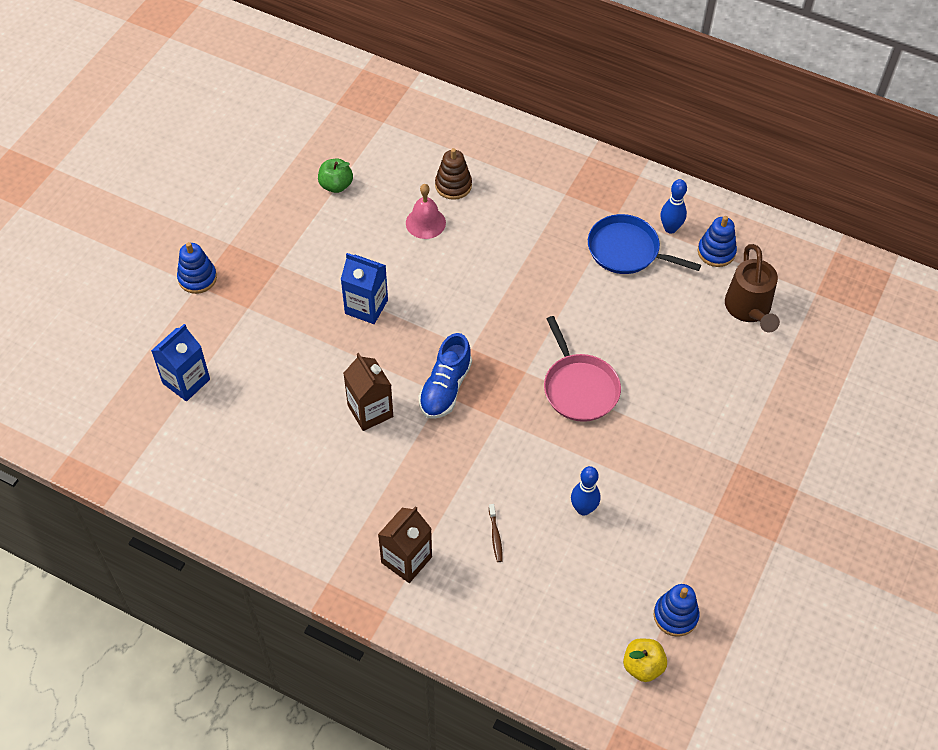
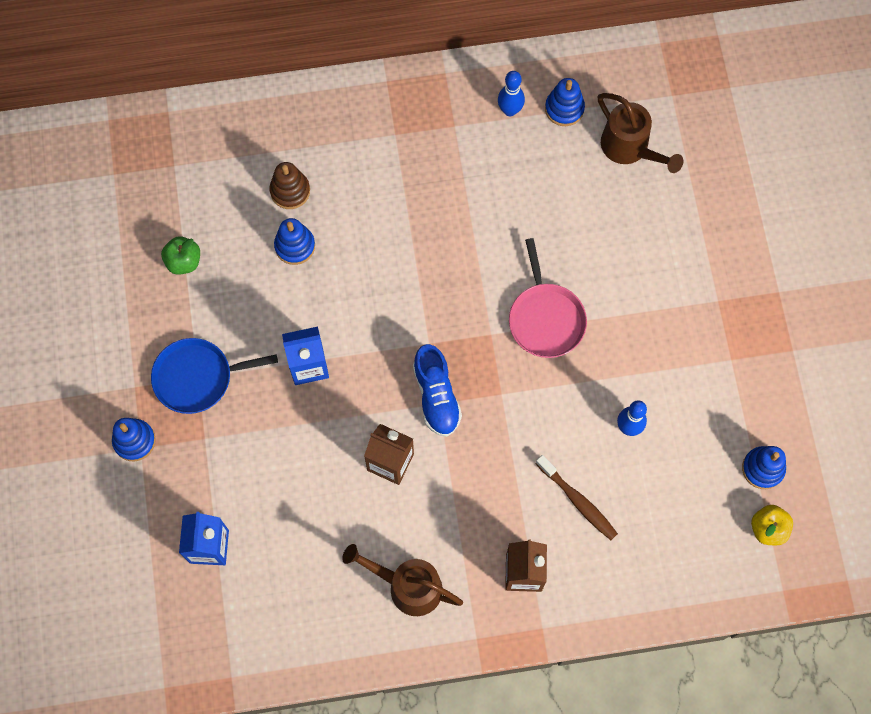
camera: 35 degrees left, 15 degrees up
pink bell [406,184,446,239] -> blue stacking toy [274,218,315,265]
brown toothbrush [489,504,503,562] -> brown toothbrush [535,455,618,540], size x1.79
pink pan [544,316,621,422] -> pink pan turned 45 degrees clockwise [509,238,587,358]
blue pan [588,214,701,274] -> blue pan moved to [151,338,278,414]
none -> brown watering can [342,544,463,616]

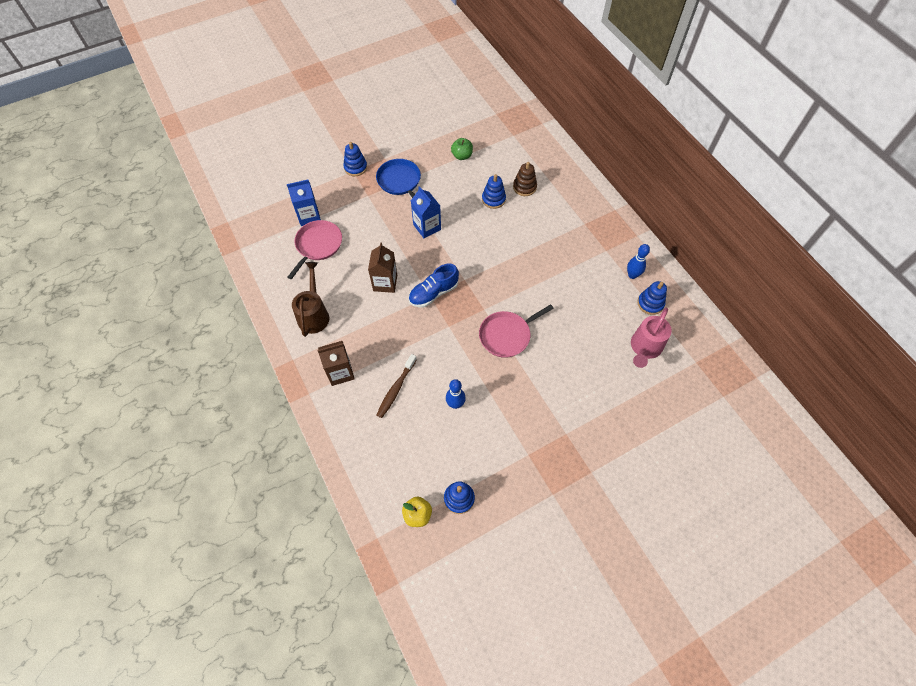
camera: 70 degrees right, 10 degrees down
brown watering can [598,93,683,173] -> pink watering can [631,307,672,368]
none -> pink pan [288,220,342,279]

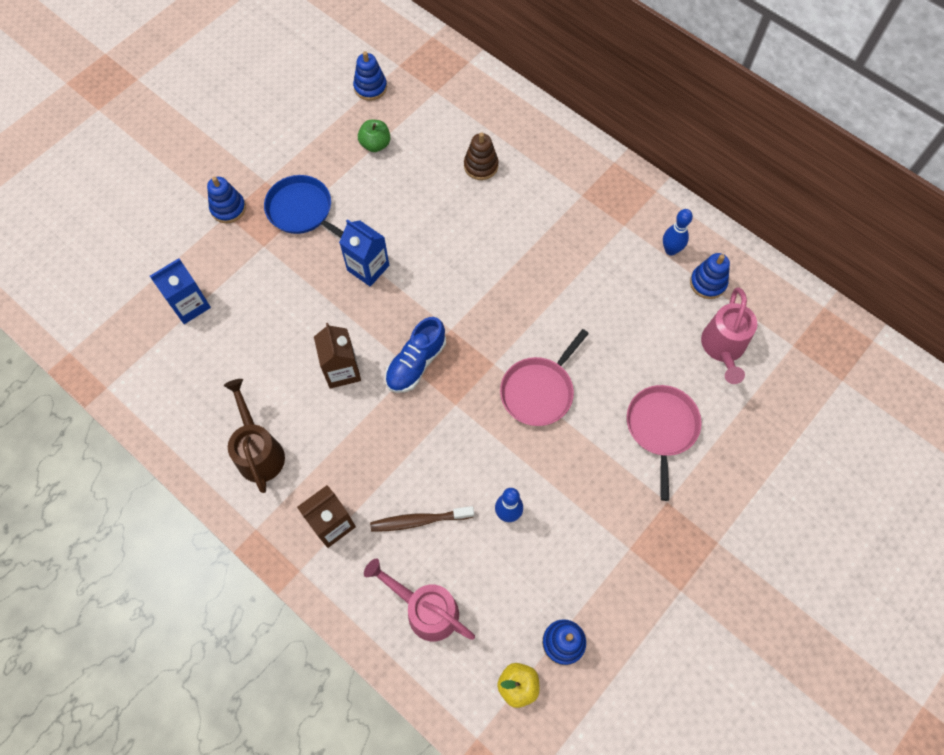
camera: 20 degrees left, 5 degrees up
pink pan [288,220,342,279] -> pink pan moved to [627,385,702,501]
brown toothbrush [377,354,417,418] -> brown toothbrush turned 75 degrees clockwise [370,506,474,532]
blue stacking toy [482,174,506,209] -> blue stacking toy moved to [353,51,387,101]
none -> pink watering can [364,558,475,641]

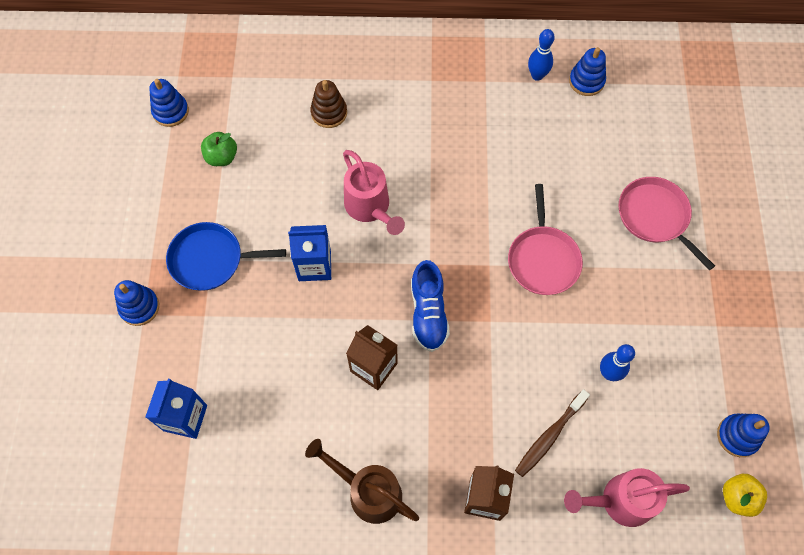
camera: 40 degrees left, 0 degrees up
pink watering can [701,287,757,384] -> pink watering can moved to [343,150,405,235]

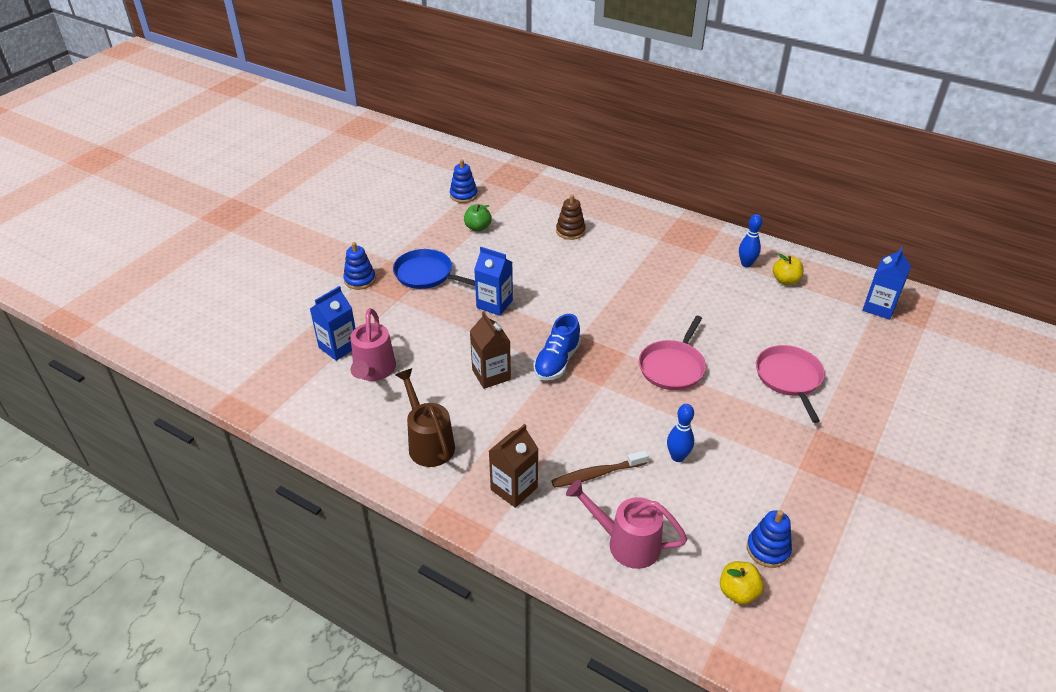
camera: 30 degrees right, 25 degrees down
pink watering can [343,150,405,235] -> pink watering can moved to [350,308,396,381]
blue stacking toy [569,47,606,96] -> yellow apple [773,253,804,285]
none -> blue carton [862,247,911,320]

